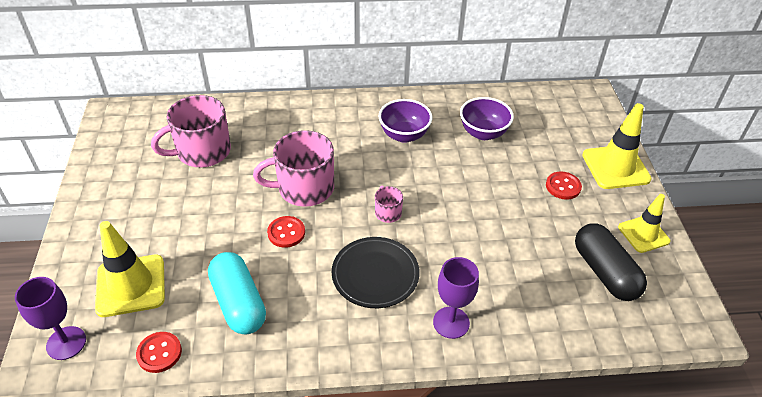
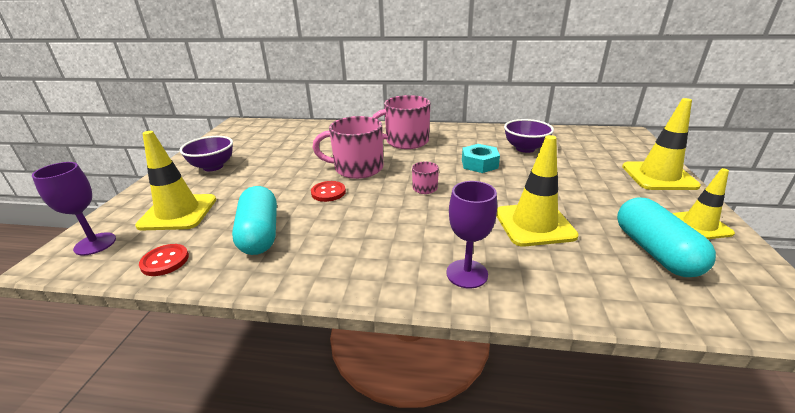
camera: 15 degrees right, 15 degrees down
pink mug [151,95,231,167] -> pink mug moved to [372,95,430,149]
black plate [332,237,420,308] -> none
purple bowl [378,99,432,143] -> purple bowl moved to [180,136,233,171]
red button [546,171,582,200] -> none
black capsule [575,223,647,301] -> turquoise capsule [617,198,716,277]
none -> turquoise nut [462,144,500,173]
none -> yellow traffic cone [496,135,579,247]

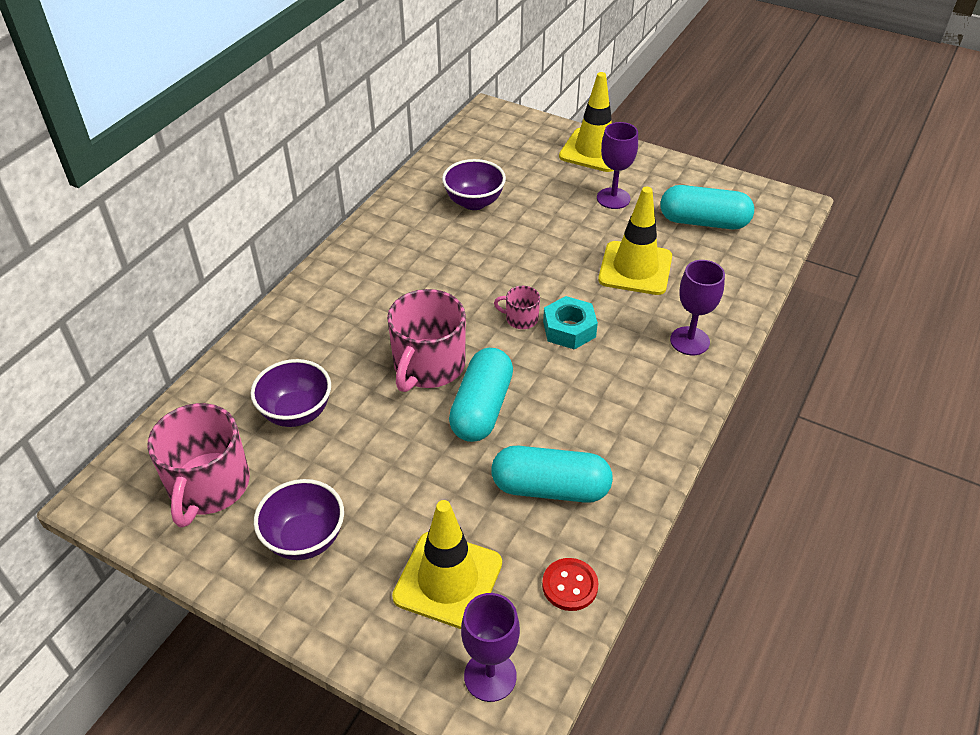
camera: 70 degrees left, 15 degrees up
red button [311,181,346,202] -> turquoise capsule [449,348,513,442]
pink mug [372,95,430,149] -> pink mug moved to [148,403,250,527]
turquoise nut [462,144,500,173] -> turquoise nut moved to [543,296,598,350]
yellow traffic cone [672,168,735,239] -> none
none -> purple bowl [250,359,331,427]
none -> purple goblet [597,122,638,209]

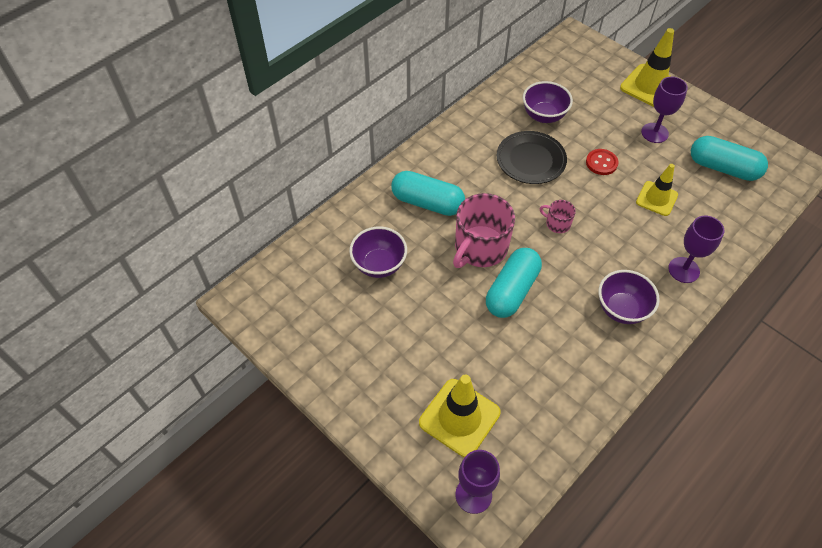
camera: 15 degrees right, 10 degrees up
pink mug [148,403,250,527] -> none
purple bowl [254,479,344,560] -> purple bowl moved to [598,270,660,324]
turquoise capsule [491,446,613,503] -> turquoise capsule moved to [391,171,465,216]
red button [542,558,599,611] -> red button moved to [586,149,618,175]
turquoise nut [543,296,598,350] -> none
yellow traffic cone [598,187,672,295] -> yellow traffic cone [636,164,678,216], size x0.65
none -> black plate [497,131,567,184]

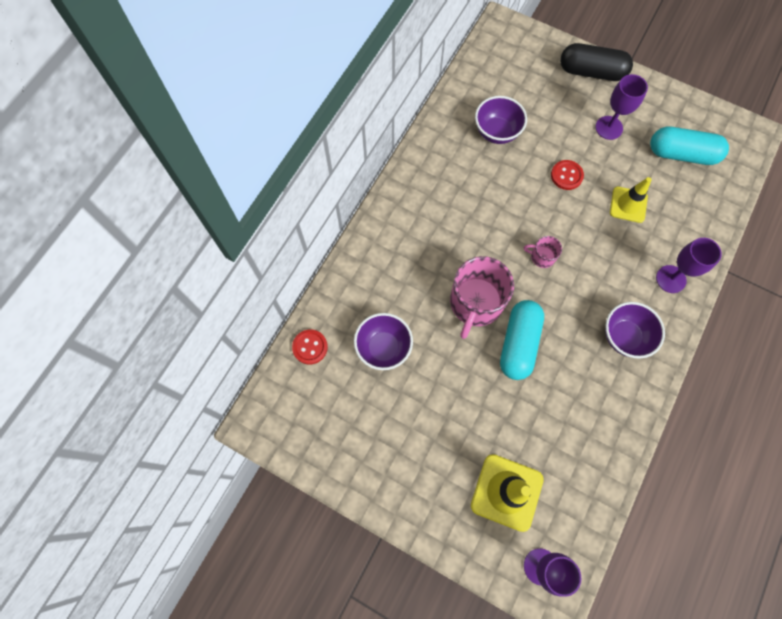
camera: 15 degrees left, 15 degrees up
turquoise capsule [391,171,465,216] -> none
black plate [497,131,567,184] -> none
yellow traffic cone [620,28,674,107] -> black capsule [560,43,633,81]
none -> red button [292,329,328,365]

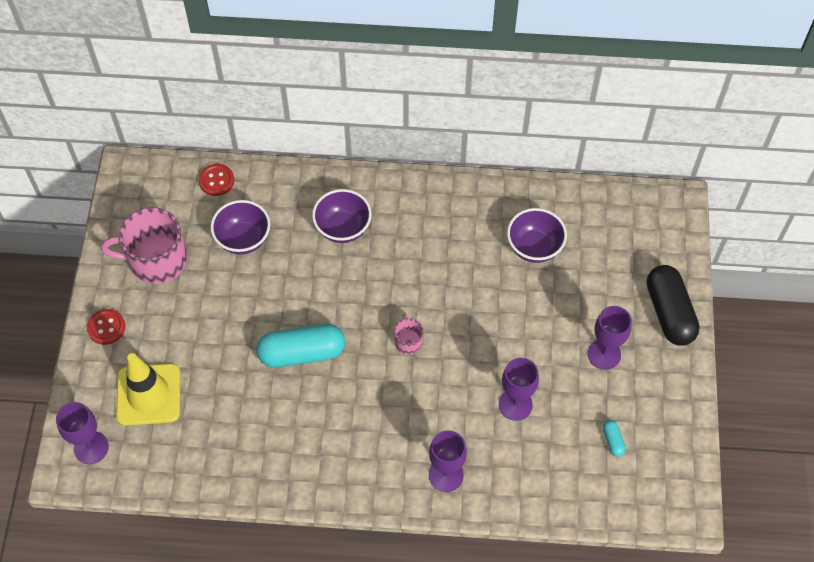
camera: 65 degrees right, 10 degrees down
pink mug [450,256,514,339] -> pink mug moved to [101,207,187,284]
red button [551,160,584,190] -> red button moved to [87,309,125,345]
purple bowl [605,302,665,359] -> purple bowl moved to [312,189,372,243]
yellow traffic cone [610,177,652,223] -> purple goblet [499,358,539,421]
turquoise capsule [650,127,729,165] -> turquoise capsule [603,420,626,457], size x0.42

